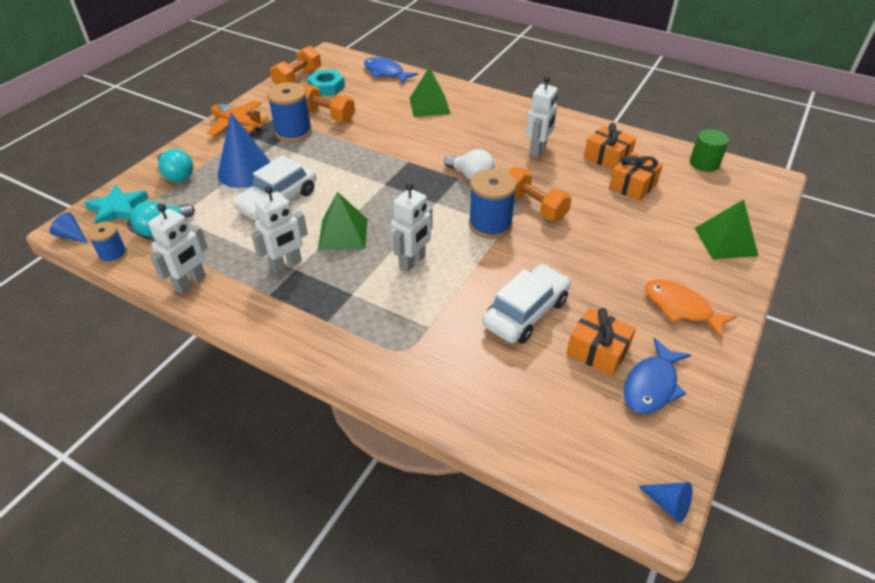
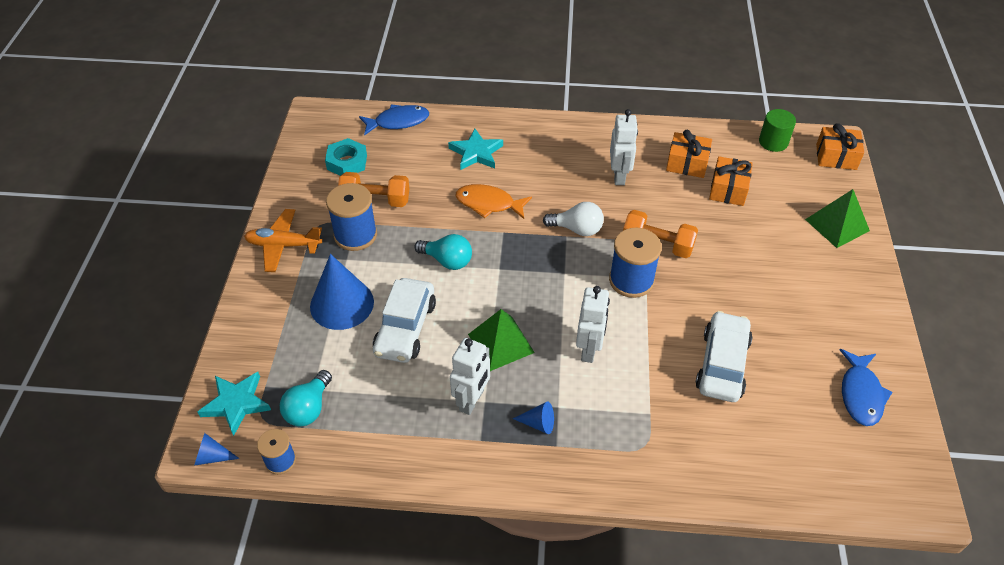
camera: 25 degrees left, 5 degrees up
white robot [148,203,208,294] -> none
turquoise light bulb [158,149,193,182] -> turquoise light bulb moved to [414,234,472,270]
orange dumbbell [270,46,321,85] -> none
blue fish [364,57,418,84] -> blue fish turned 150 degrees clockwise [359,105,429,136]
green pyramid [409,67,450,117] -> turquoise star [448,129,503,170]
orange gift [566,308,636,376] -> orange gift moved to [816,123,864,170]
blue cone [638,482,692,523] -> blue cone moved to [513,401,554,434]
orange fish [645,279,737,339] -> orange fish moved to [456,184,532,219]

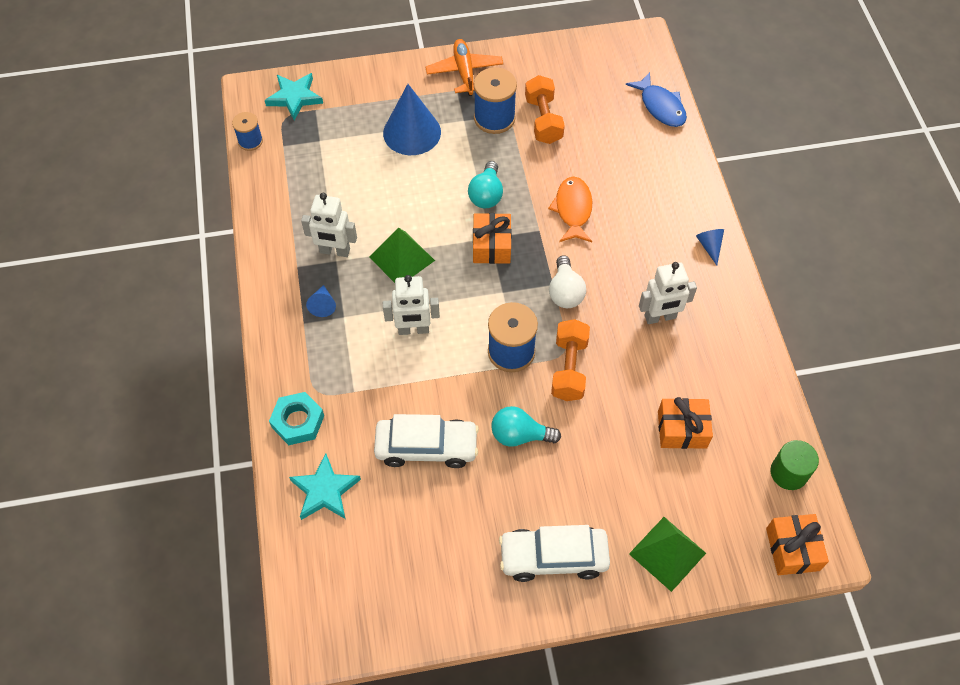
camera: 75 degrees right, 10 degrees up
blue cone [194,433,240,466] -> blue cone moved to [696,229,724,265]
turquoise light bulb [280,370,332,427] -> turquoise light bulb moved to [491,406,561,447]
turquoise nut [325,138,367,176] -> turquoise nut moved to [269,392,324,445]
white car [373,278,436,363] -> white car moved to [499,525,610,582]
turquoise star [448,129,503,170] -> turquoise star moved to [289,453,361,520]
orange gift [666,130,712,178] -> orange gift moved to [473,213,512,264]
blue fish [840,349,893,426] -> none

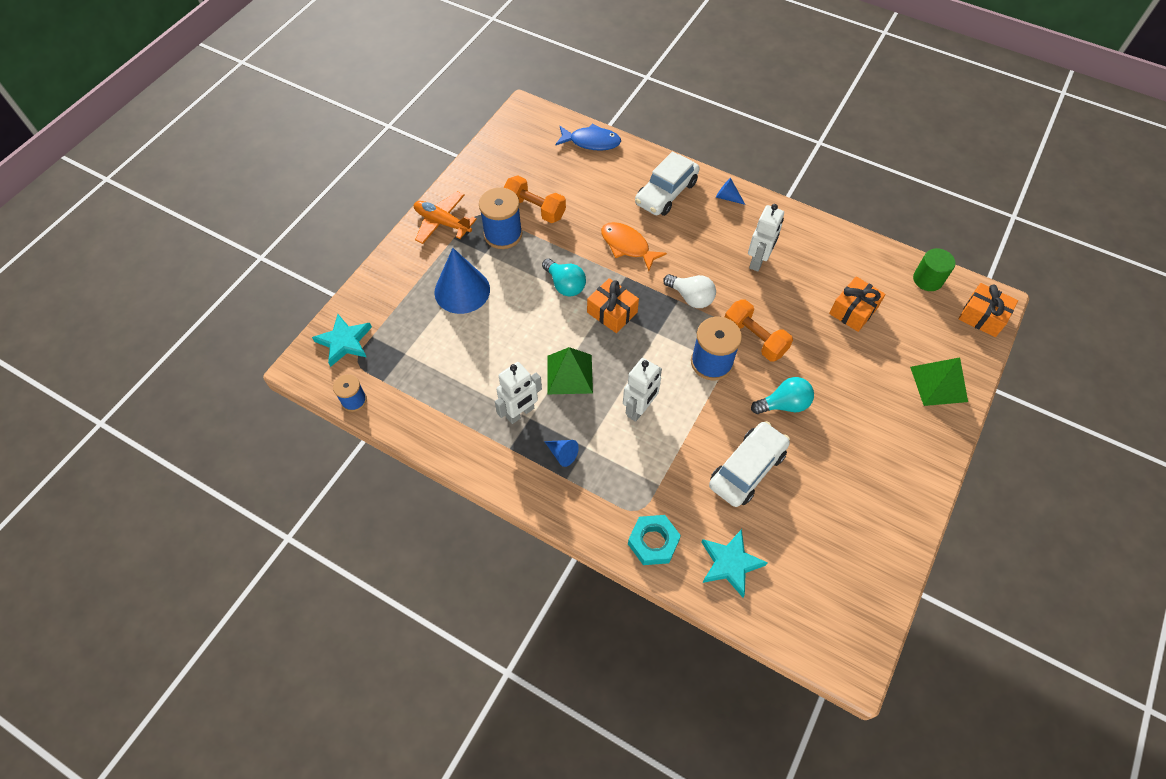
camera: 50 degrees left, 0 degrees up
turquoise light bulb [491,406,561,447] -> turquoise light bulb turned 150 degrees counterclockwise [751,377,814,414]
white car [499,525,610,582] -> white car moved to [635,152,700,216]

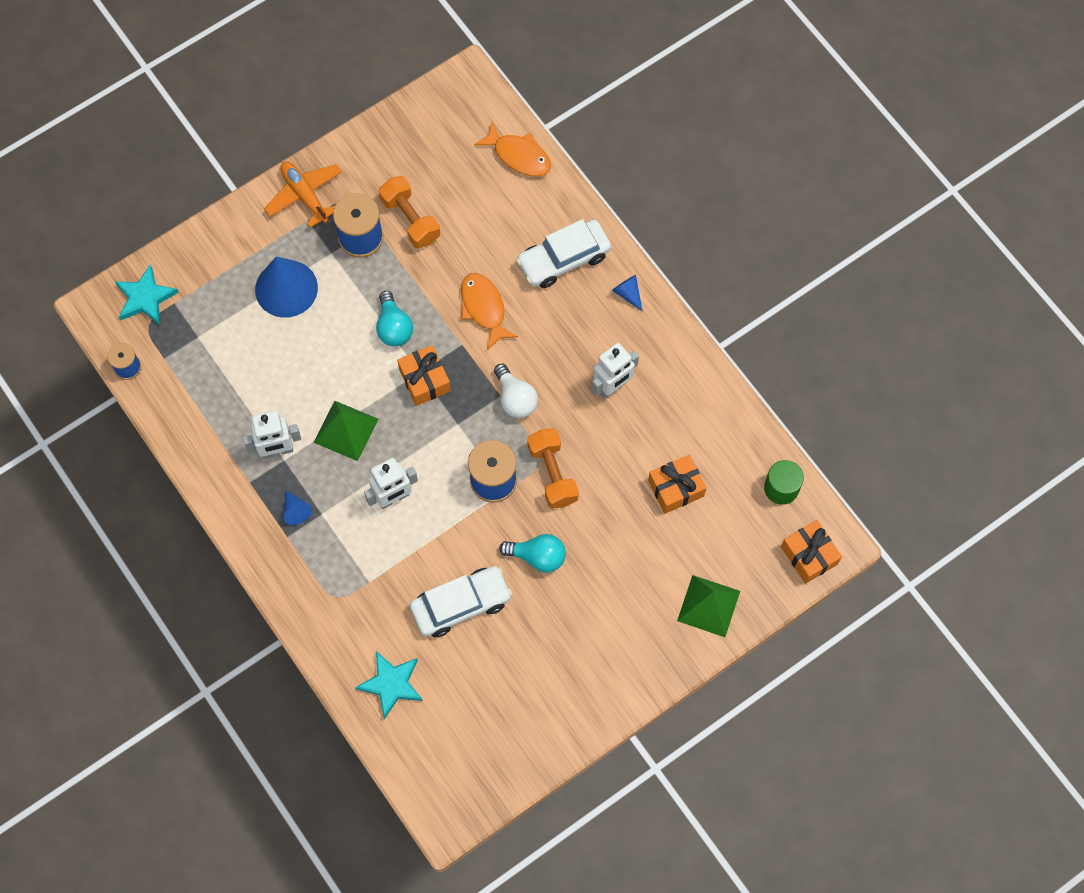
camera: 25 degrees right, 10 degrees up
blue fish [555,123,621,151] -> orange fish [474,121,551,177]
turquoise nut [628,515,681,565] -> none

